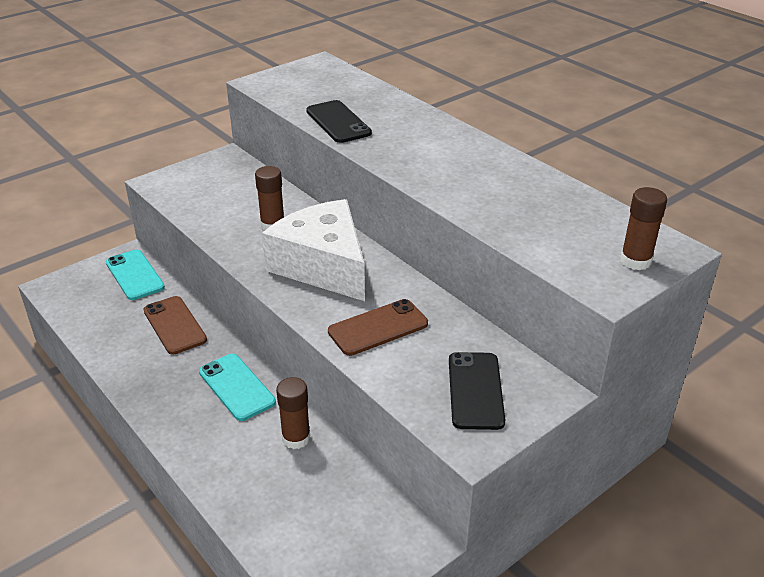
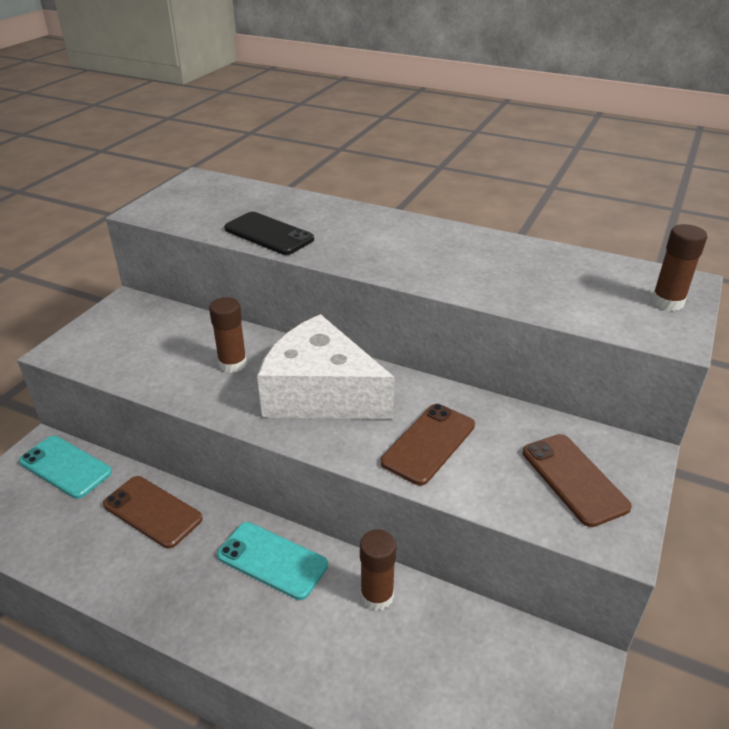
camera: 25 degrees left, 0 degrees up
black phone [449,352,505,430] -> brown phone [523,434,632,527]

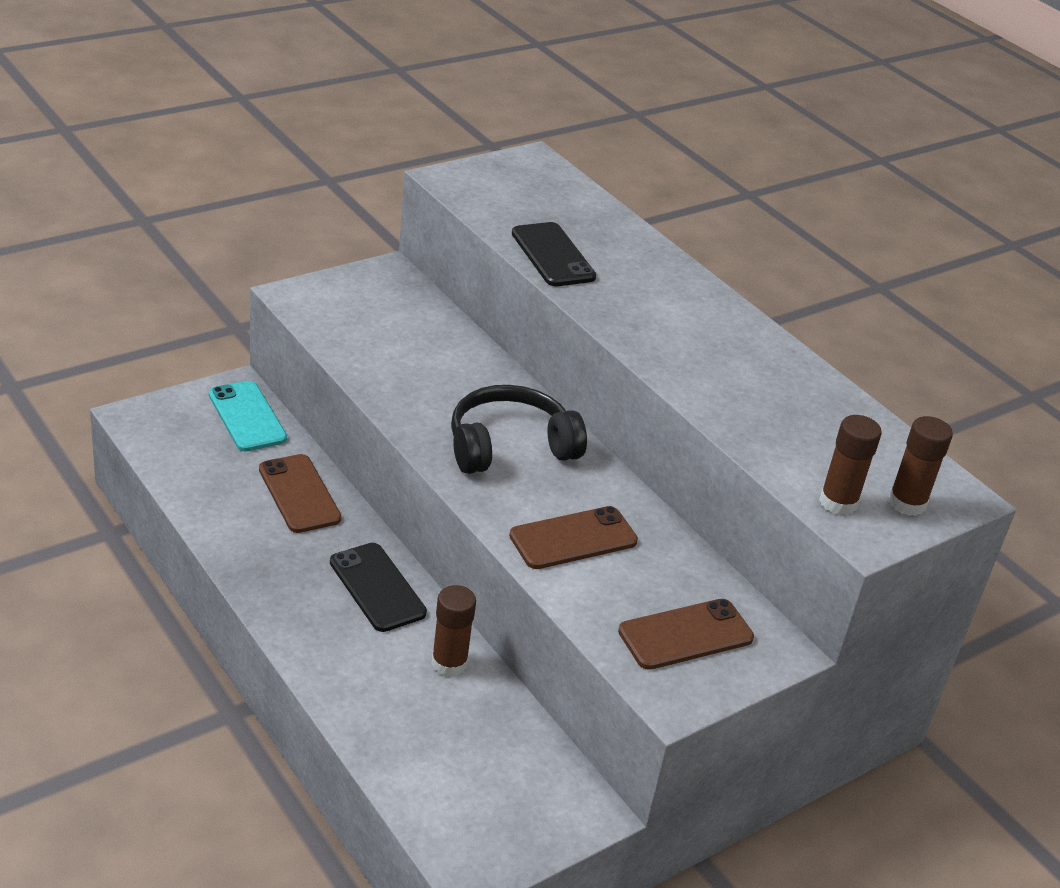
camera: 25 degrees right, 0 degrees up
brown glue stick [209,297,247,373] -> brown glue stick moved to [819,415,882,515]
turquoise phone [217,522,328,600] -> black phone [330,543,427,632]
white cheese [257,314,395,419] -> black headphones [451,385,587,474]
brown phone [523,434,632,527] -> brown phone turned 60 degrees clockwise [618,599,754,670]

